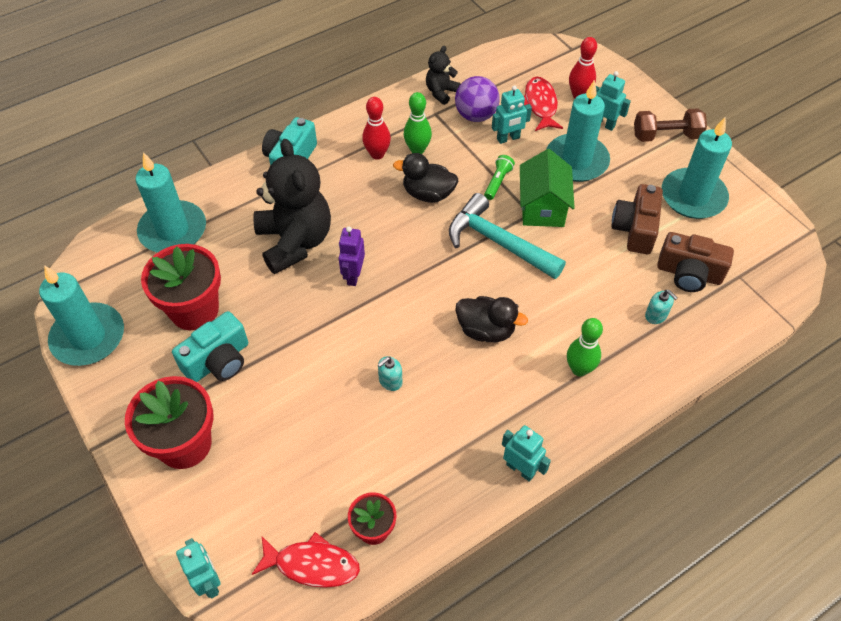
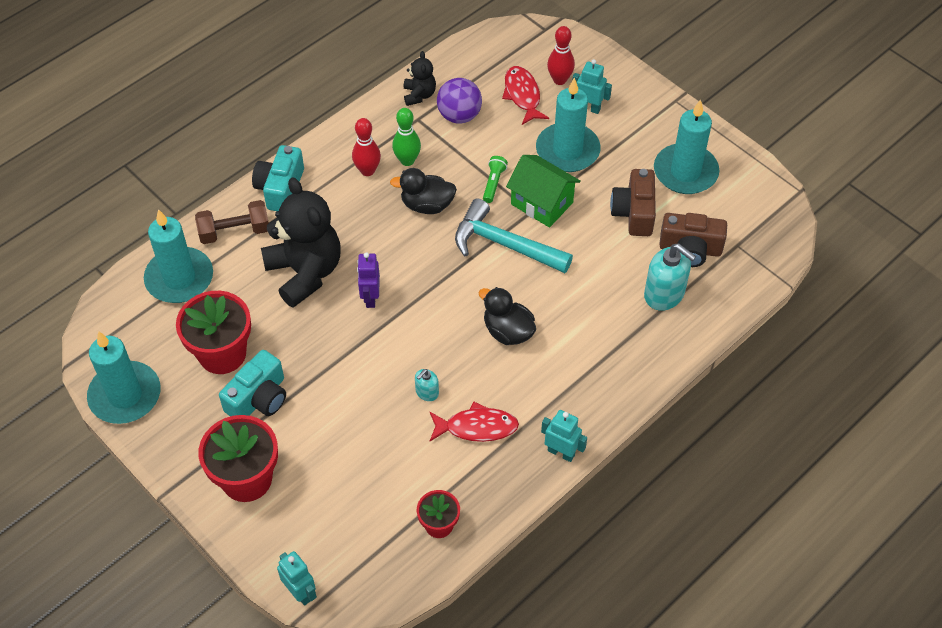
camera: 10 degrees left, 0 degrees up
red fish [252,532,360,588] -> red fish moved to [429,402,519,442]
black teddy bear [426,46,461,105] -> black teddy bear turned 150 degrees clockwise [404,51,436,106]
black duck [455,296,528,342] -> black duck turned 150 degrees counterclockwise [479,287,536,345]
turquoise robot [492,85,532,144] -> none
green house [520,149,575,227] -> green house turned 45 degrees counterclockwise [506,155,581,228]
green bowling pin [567,318,603,377] -> none
brown dumbbell [634,108,707,142] -> brown dumbbell moved to [195,200,269,244]
turquoise soap dispenser [645,290,677,324] -> turquoise soap dispenser [644,243,696,311], size x1.95

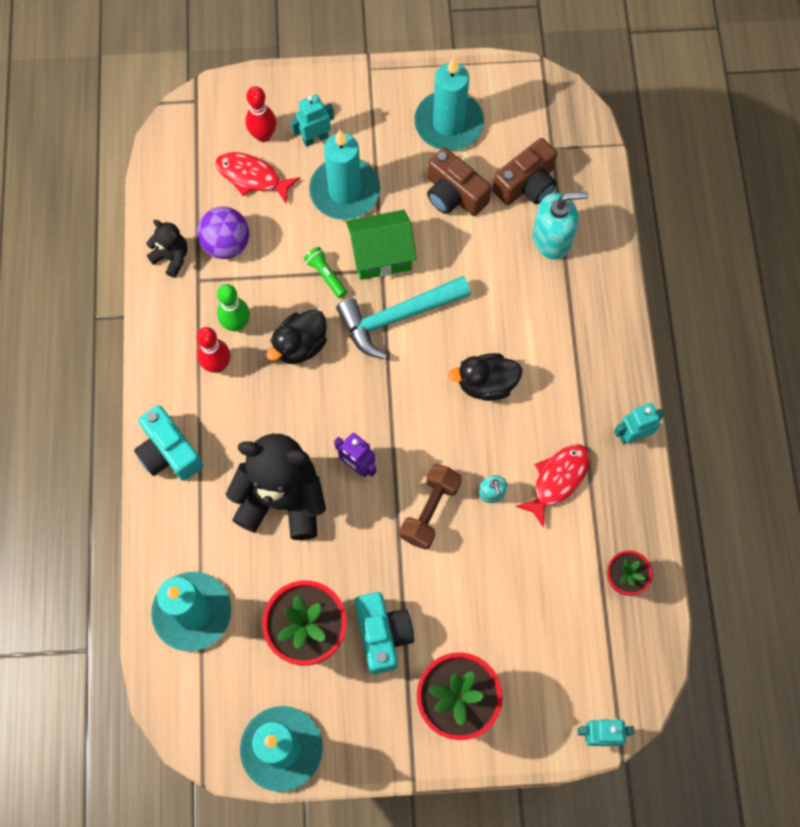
camera: 50 degrees left, 15 degrees up
brown dumbbell [195,200,269,244] -> brown dumbbell moved to [400,464,462,550]

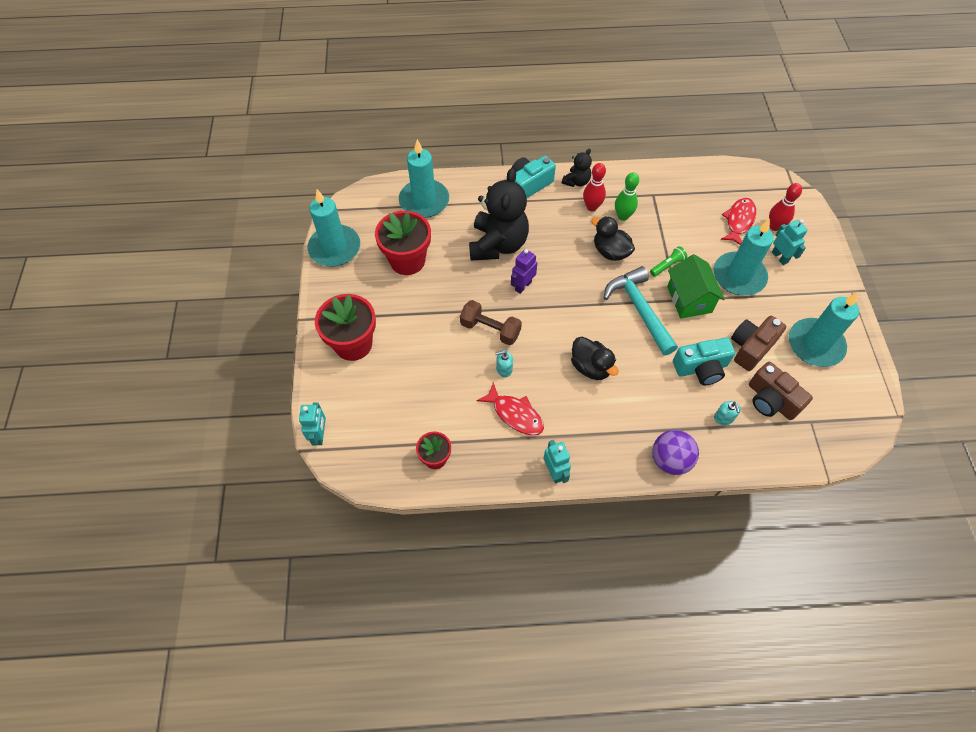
camera: 90 degrees right, 10 degrees down
black teddy bear [146,220,188,278] -> black teddy bear moved to [562,148,592,187]
purple ball [197,207,250,259] -> purple ball moved to [652,430,699,475]
turquoise camera [354,592,414,675] -> turquoise camera moved to [673,337,735,385]
black duck [448,353,523,401] -> black duck turned 150 degrees clockwise [571,337,619,380]
turquoise soap dispenser [533,192,588,260] -> turquoise soap dispenser [714,401,741,425], size x0.51

